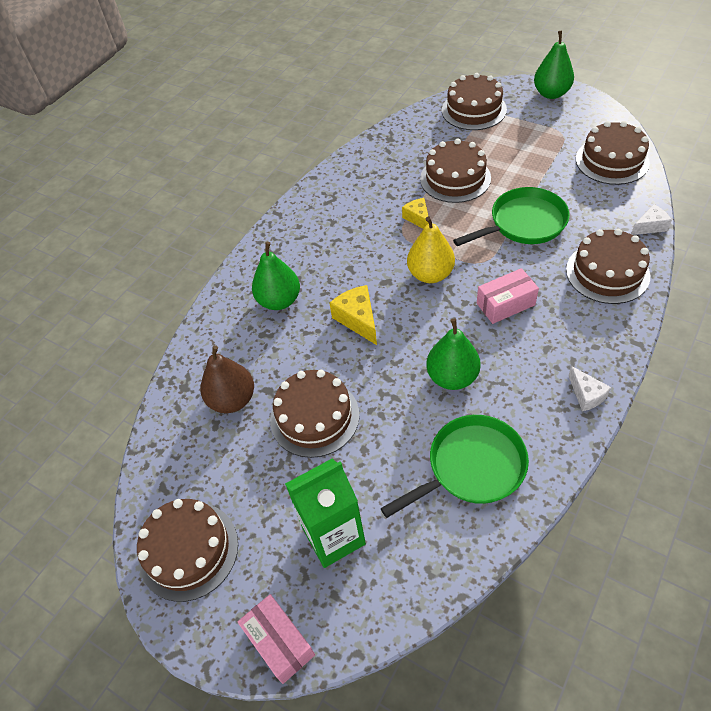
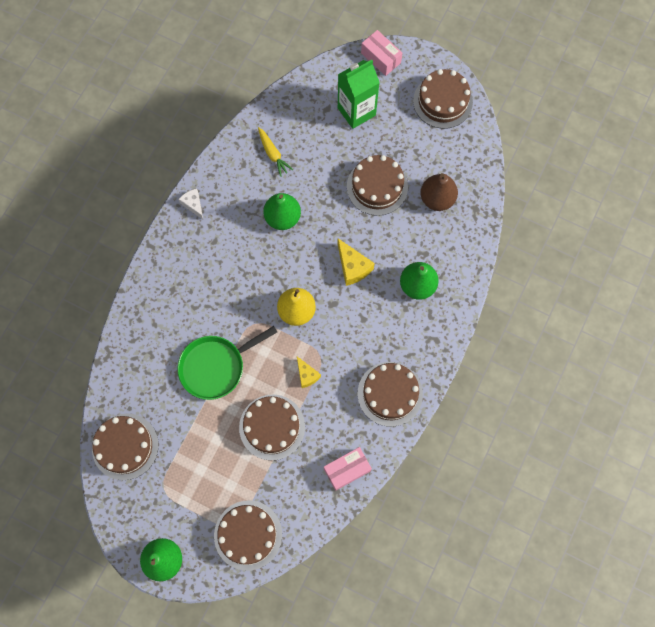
camera: 170 degrees right, 20 degrees up
green pan [381,415,529,518] -> yellow carrot [258,127,293,177]
pink box [477,268,539,324] -> pink box moved to [324,447,372,491]
brown cake [566,229,650,304] -> brown cake moved to [358,362,423,427]
white cheese [631,204,672,235] -> none

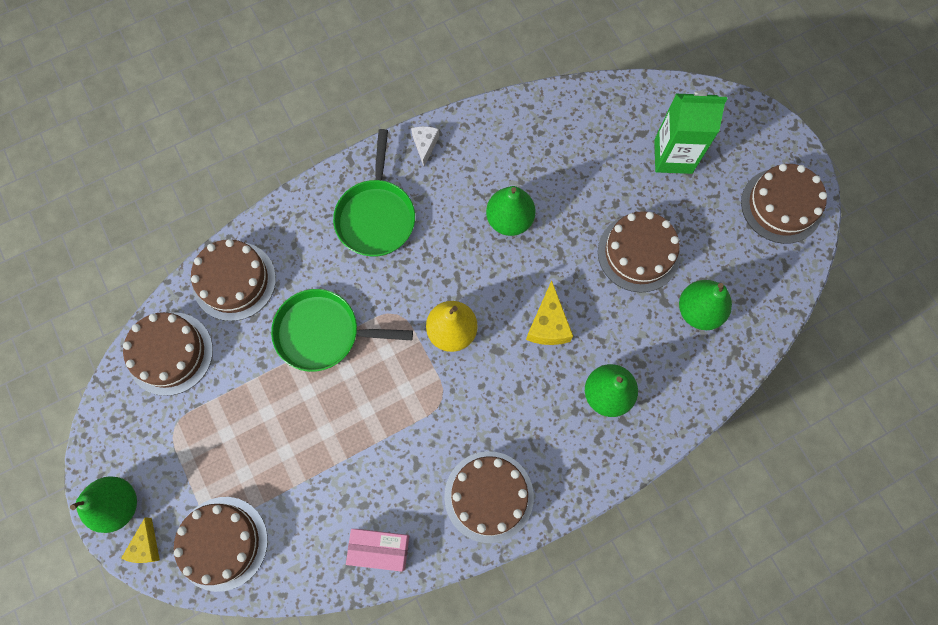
camera: 35 degrees right, 0 degrees up
brown cake [239,394,305,461] -> brown cake moved to [191,239,276,321]
yellow carrot [258,127,293,177] -> none
yellow cheese [297,356,321,388] -> yellow cheese moved to [121,518,160,563]
pink box [361,30,402,76] -> none
brown pear [421,173,458,211] -> green pear [679,280,732,330]
none -> green pan [333,129,415,257]

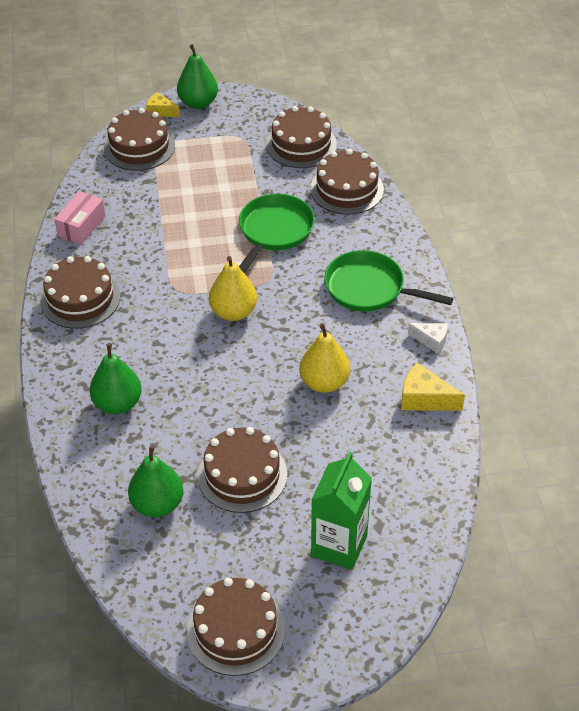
camera: 110 degrees right, 25 degrees down
green pear [486,186,536,236] -> yellow pear [299,323,350,393]
yellow cheese [526,280,573,345] -> yellow cheese moved to [401,363,465,411]

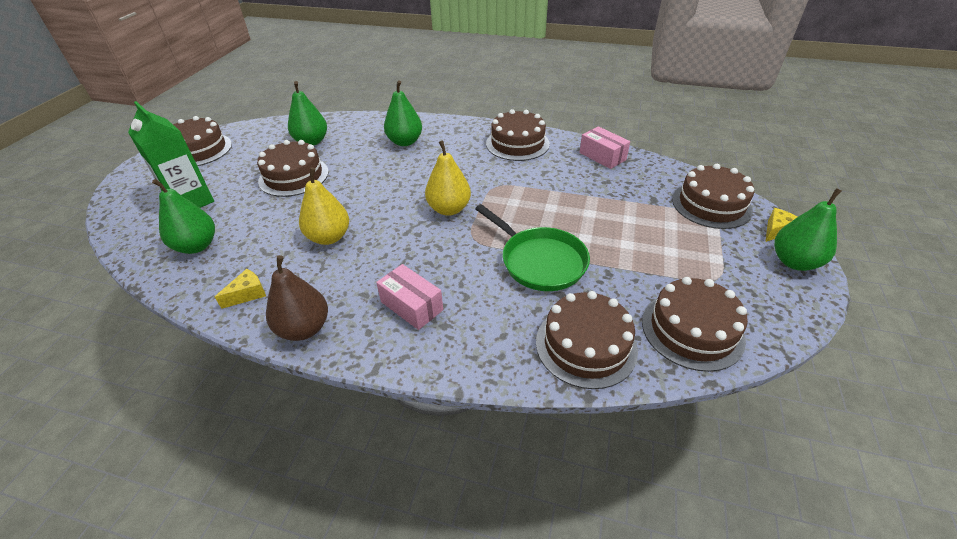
camera: 115 degrees right, 5 degrees down
green pan [324,250,453,312] -> pink box [376,264,443,330]
yellow cheese [401,363,465,411] -> yellow cheese [215,269,266,309], size x0.66
white cheese [408,323,448,354] -> brown pear [266,255,328,341]
none -> green pear [152,179,215,254]

